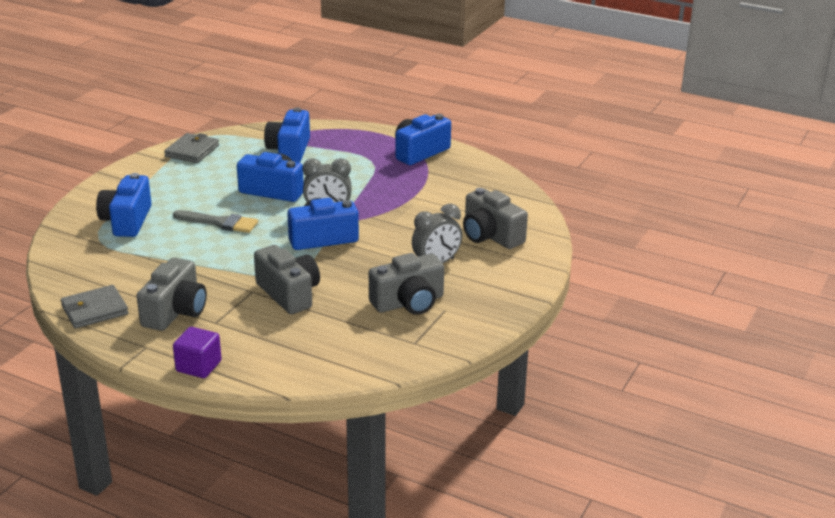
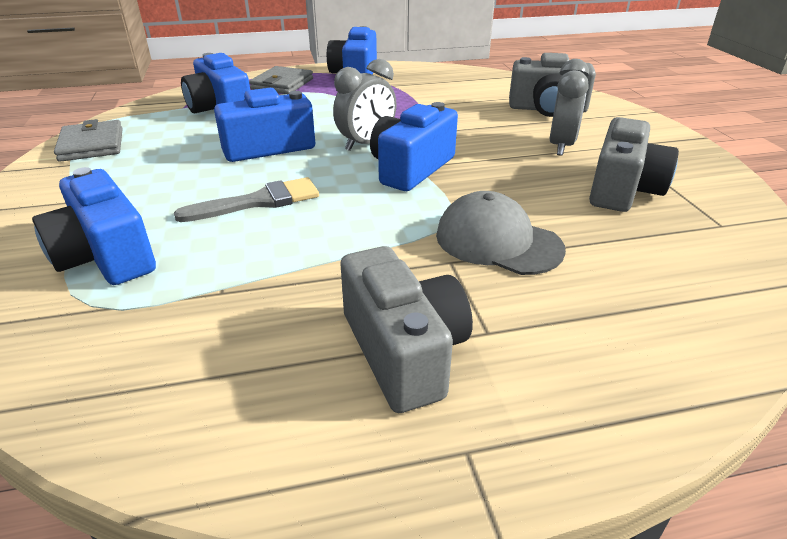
camera: 40 degrees left, 5 degrees up
grey wallet [61,285,129,328] -> grey wallet moved to [249,66,313,94]
purple cube [173,327,222,378] -> none
grey camera [254,245,320,314] -> grey cap [436,191,566,275]

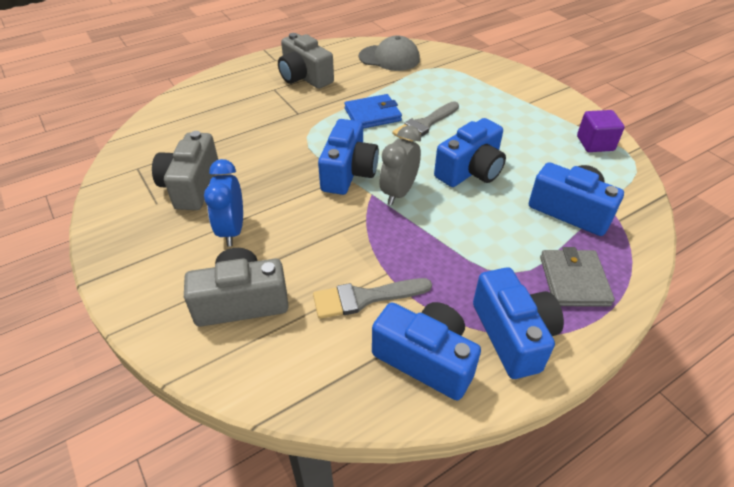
camera: 160 degrees right, 10 degrees up
blue camera [32,167,156,285] -> blue camera moved to [372,302,481,400]
grey wallet [54,119,123,162] -> purple cube [577,110,625,152]
grey cap [436,191,566,275] -> grey cap moved to [359,36,420,71]
grey clock [549,59,589,156] -> blue clock [204,159,243,246]
none -> grey brush [313,278,432,319]
none -> blue wallet [344,94,402,129]

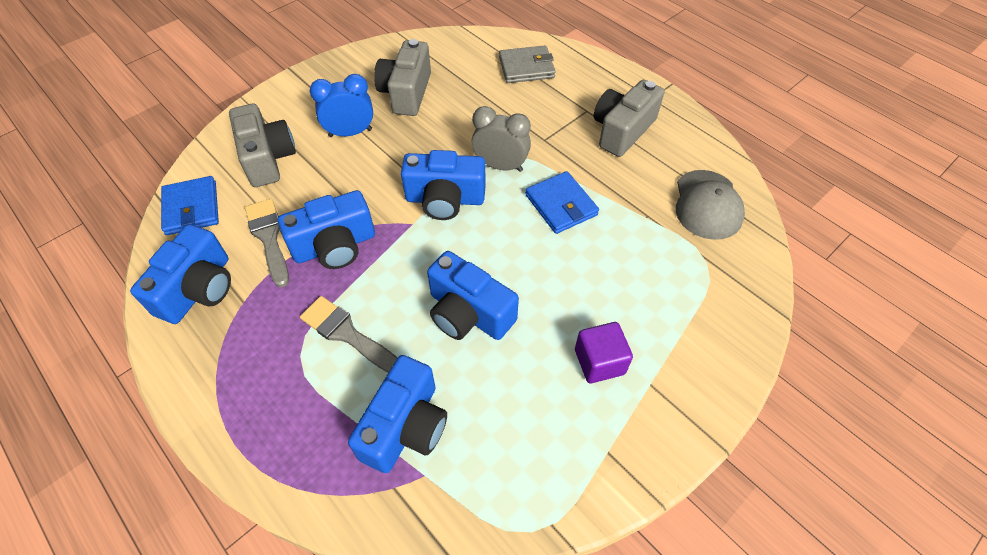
camera: 80 degrees right, 10 degrees up
grey camera [152,131,218,210] -> grey camera turned 75 degrees counterclockwise [374,39,431,116]
grey clock [379,125,421,205] -> grey clock moved to [472,106,531,172]
grey brush [392,101,459,141] -> grey brush moved to [300,296,398,373]
blue camera [473,267,564,379] -> blue camera moved to [278,190,375,269]
grey wallet [540,247,615,307] -> grey wallet moved to [499,45,556,83]
purple cube [577,110,625,152] -> purple cube moved to [575,322,633,383]
none -> blue wallet [161,176,219,235]

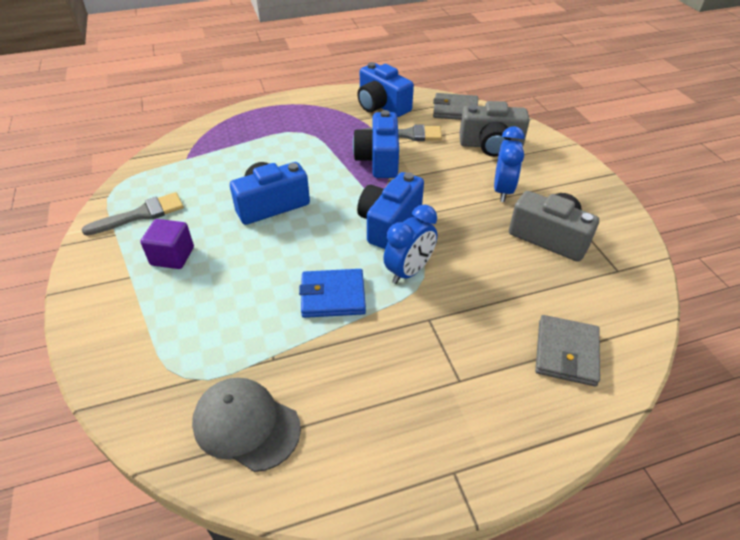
camera: 115 degrees right, 10 degrees down
blue wallet [161,176,219,235] -> grey wallet [433,93,478,120]
grey brush [300,296,398,373] -> grey brush moved to [81,192,184,236]
blue camera [348,355,447,473] -> none
grey clock [472,106,531,172] -> blue clock [383,205,437,284]
grey camera [594,80,665,157] -> none

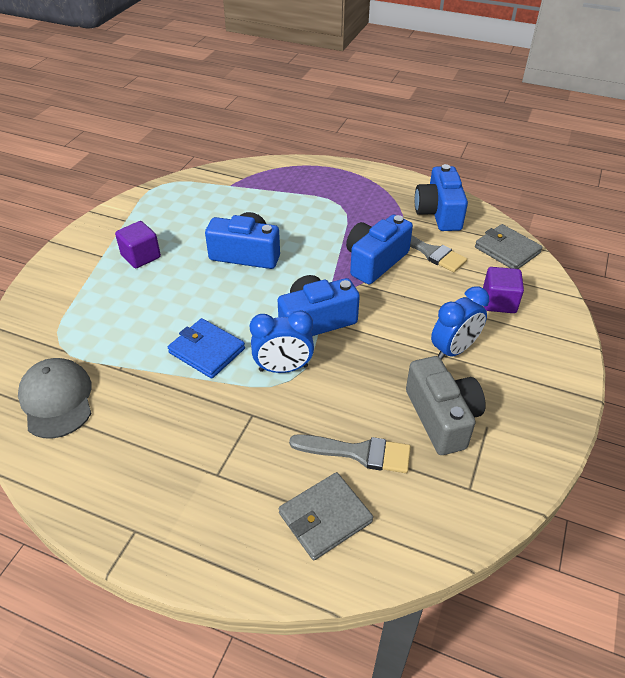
camera: 40 degrees right, 0 degrees up
grey brush [81,192,184,236] -> grey brush moved to [289,434,411,473]
grey camera [459,101,530,157] -> purple cube [483,267,524,313]

